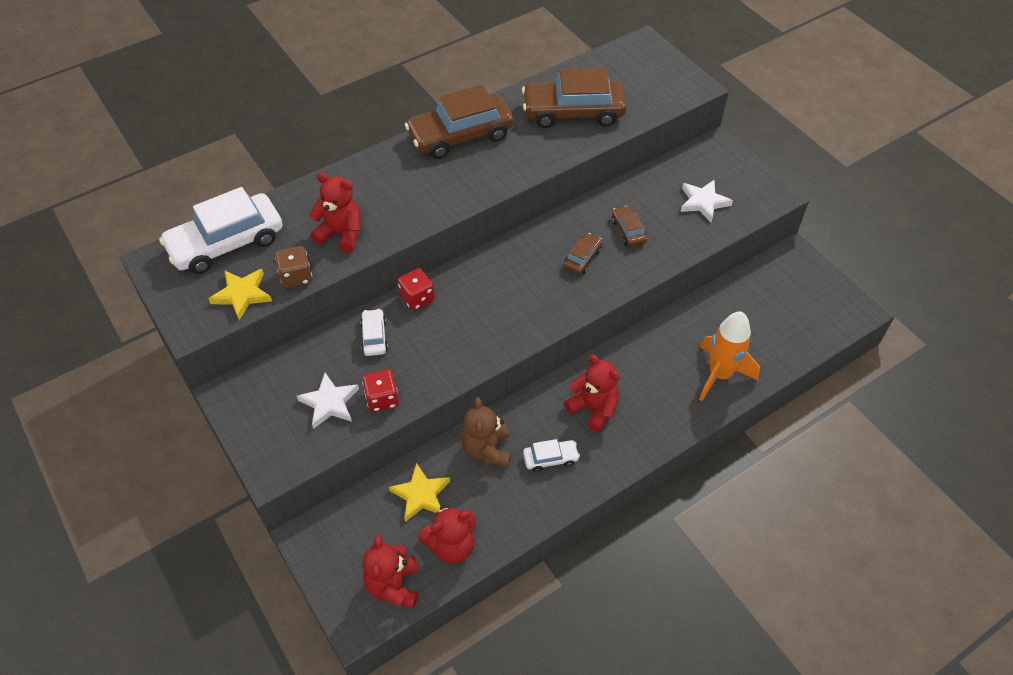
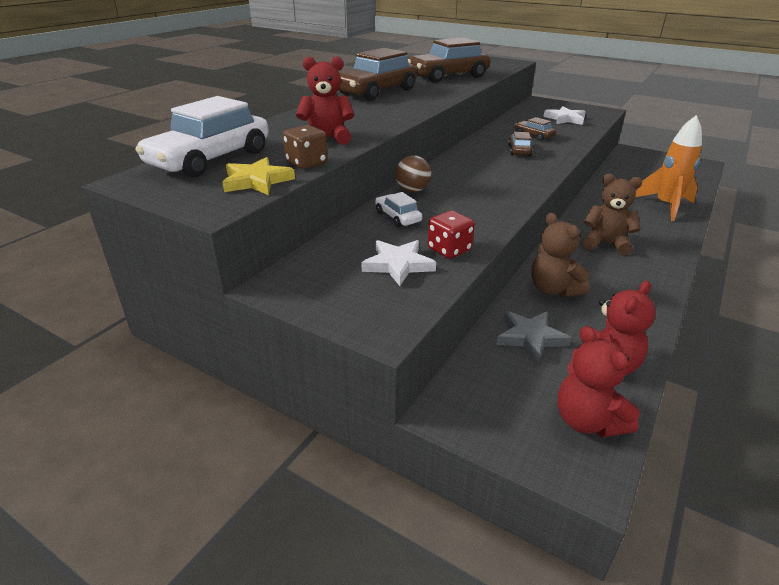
camera: 25 degrees left, 20 degrees down
yellow star [389,463,450,522] -> grey star [496,311,572,363]
red dice [397,268,435,311] -> brown ball [395,155,431,192]
white car [523,439,580,472] -> none
red teddy bear [564,354,620,432] -> brown teddy bear [583,174,642,255]

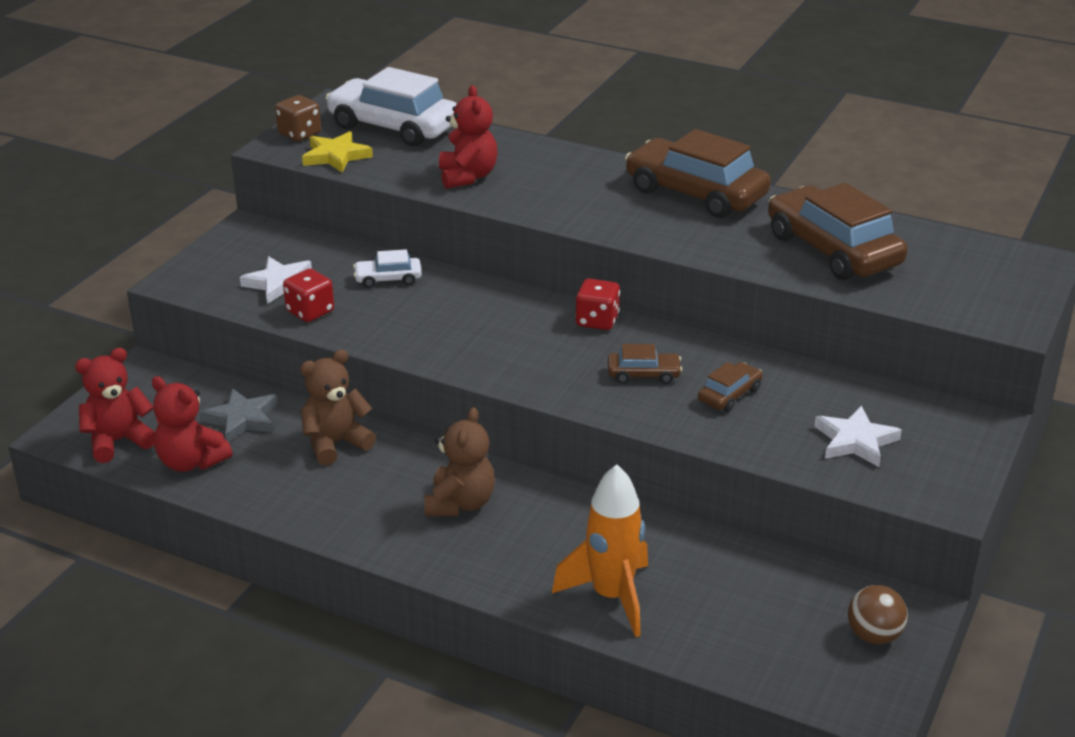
camera: 85 degrees right, 0 degrees up
brown dice [283,125,328,169] -> brown dice moved to [275,95,321,141]
white car [375,192,422,227] -> white car turned 150 degrees counterclockwise [353,249,422,288]
brown ball [395,155,431,192] -> brown ball moved to [848,585,908,644]
none -> red dice [575,279,620,330]

